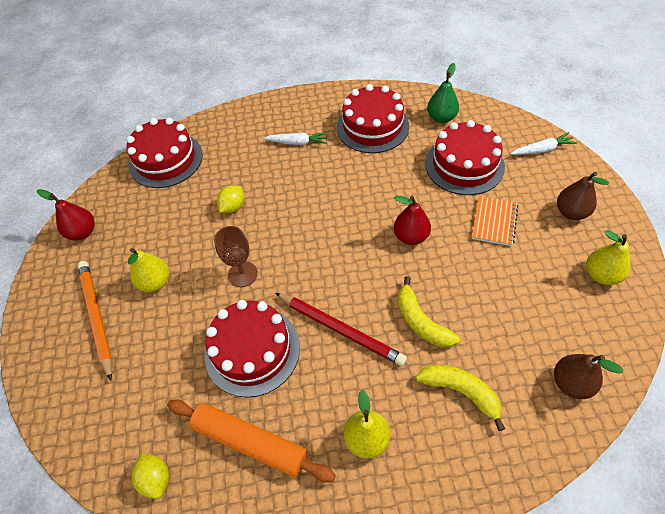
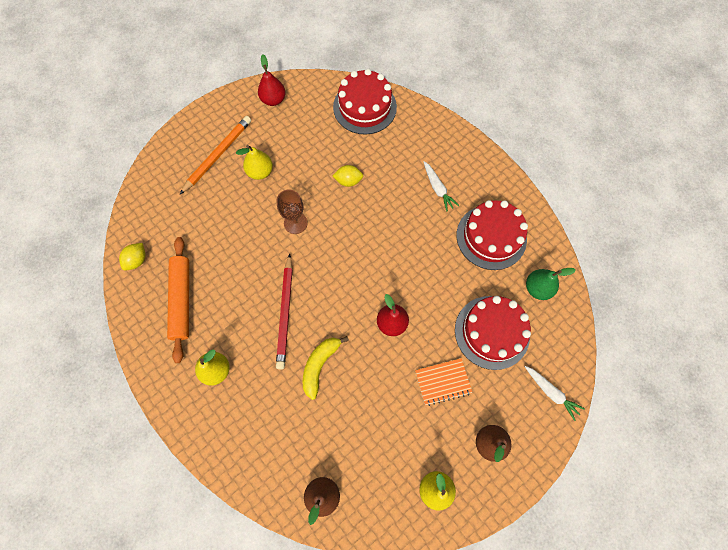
camera: 55 degrees right, 15 degrees up
red cake [205,300,300,397] -> none
yellow banana [416,365,505,431] -> none

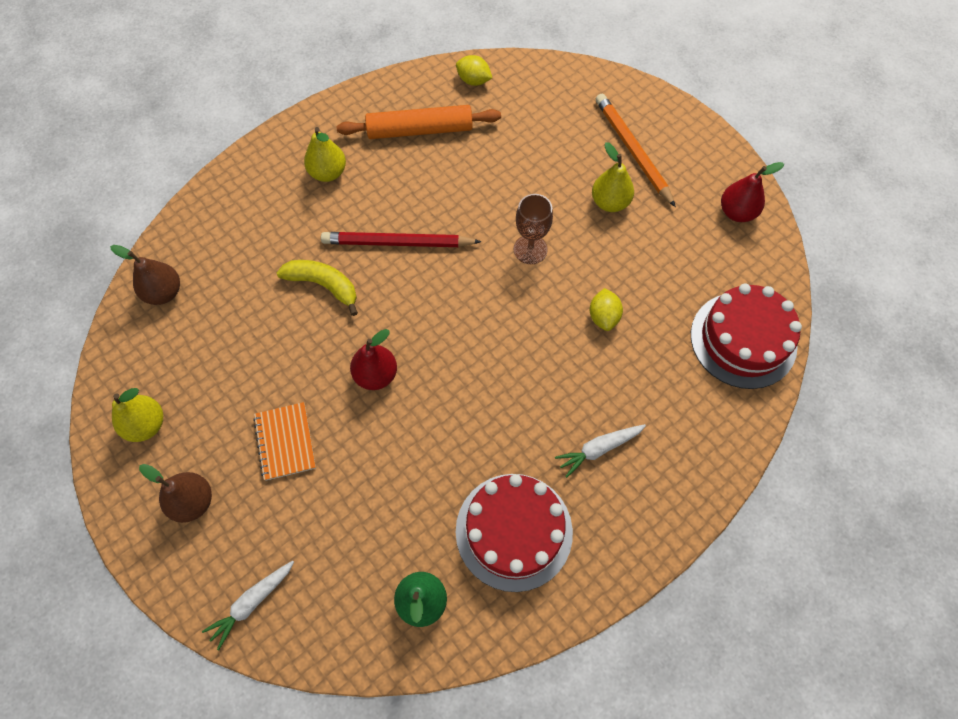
camera: 90 degrees right, 5 degrees down
orange pencil [180,116,251,194] -> orange pencil turned 150 degrees counterclockwise [596,94,676,207]
red cake [455,296,531,370] -> none

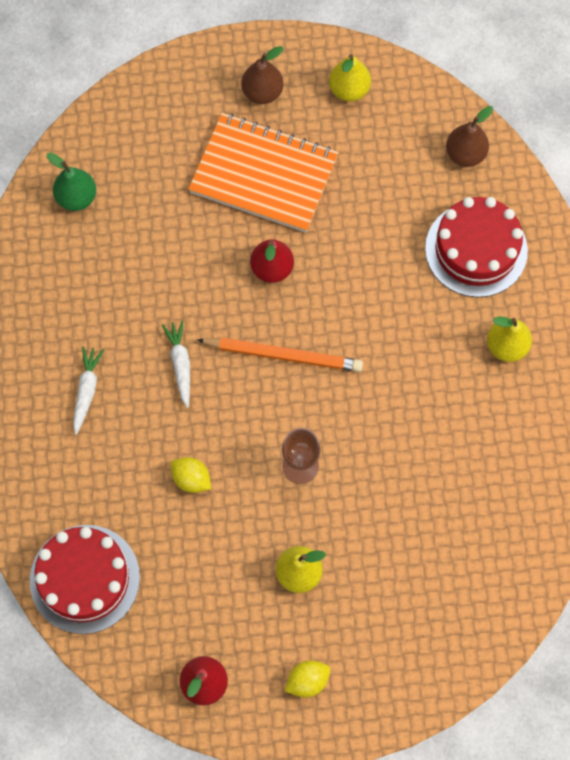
camera: 125 degrees right, 5 degrees up
white carrot [202,561,294,650] -> white carrot moved to [162,320,190,408]
orange notebook [253,402,316,481] -> orange notebook [188,113,339,233], size x1.97
yellow banana [277,260,358,316] -> none
red pencil [321,232,482,247] -> none
orange rolling pin [336,105,501,139] -> none
yellow lemon [456,55,492,86] -> yellow lemon moved to [285,660,330,698]
red cake [456,474,573,592] -> red cake moved to [425,197,528,297]
orange pencil [596,94,676,207] -> orange pencil moved to [197,337,363,372]

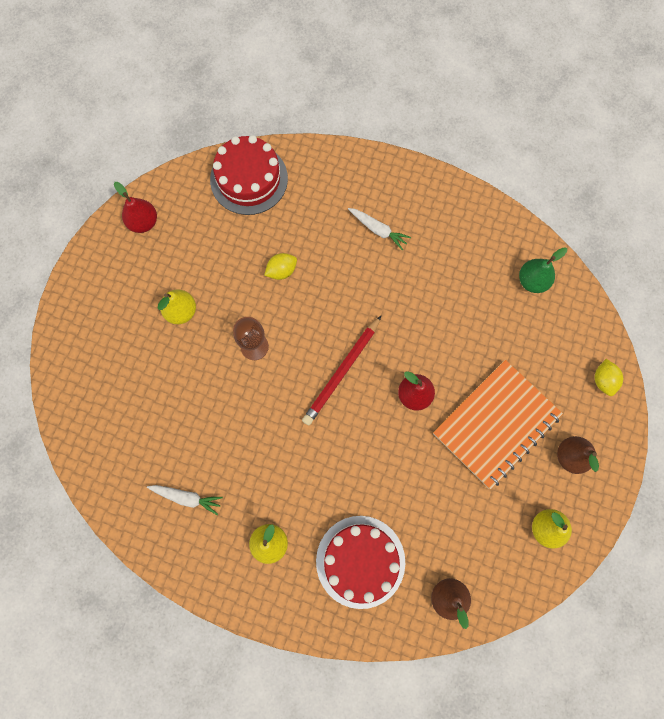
camera: 115 degrees right, 5 degrees up
white carrot [162,320,190,408] -> white carrot moved to [147,485,223,515]
orange pencil [197,337,363,372] -> red pencil [302,316,381,425]
yellow lemon [285,660,330,698] -> yellow lemon moved to [595,359,623,396]

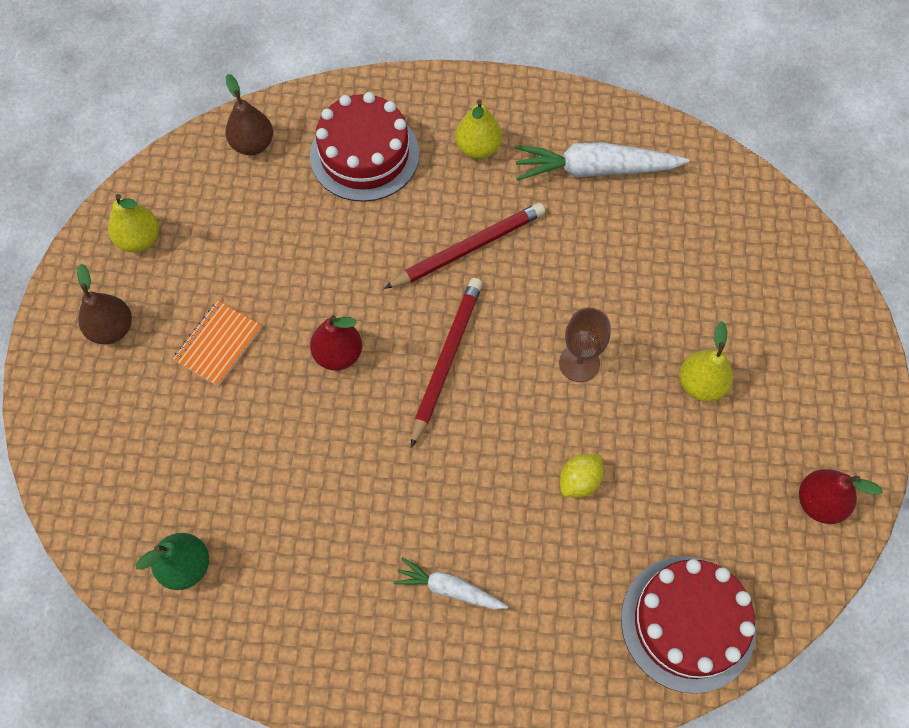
camera: 165 degrees right, 10 degrees down
white carrot [147,485,223,515] -> white carrot [515,143,689,181], size x1.78
orange notebook [433,360,563,490] -> orange notebook [173,301,262,387], size x0.51
yellow lemon [595,359,623,396] -> none
none -> red pencil [384,203,545,289]

